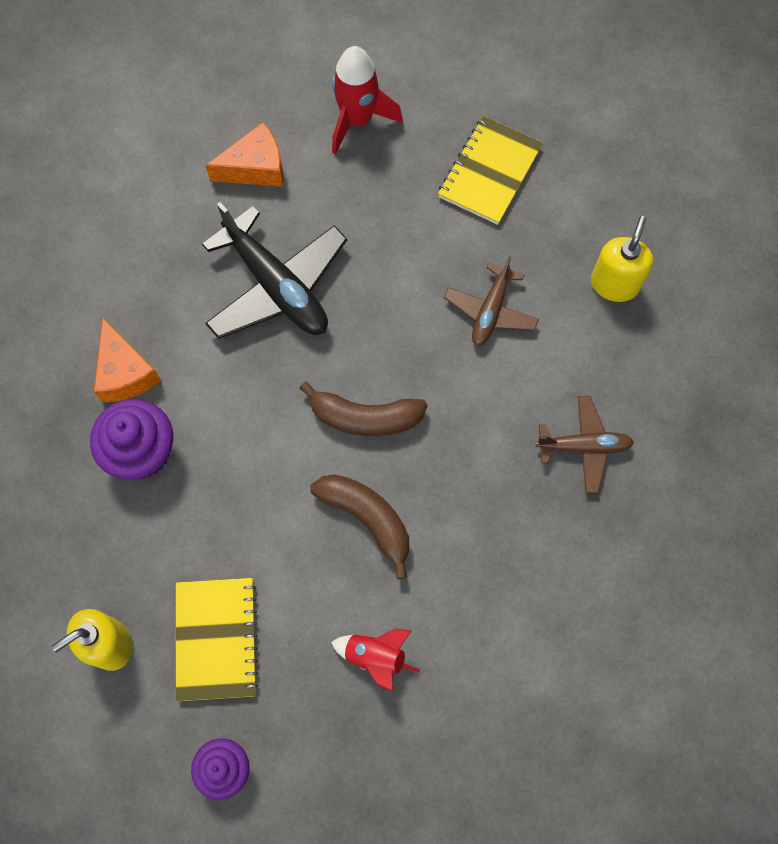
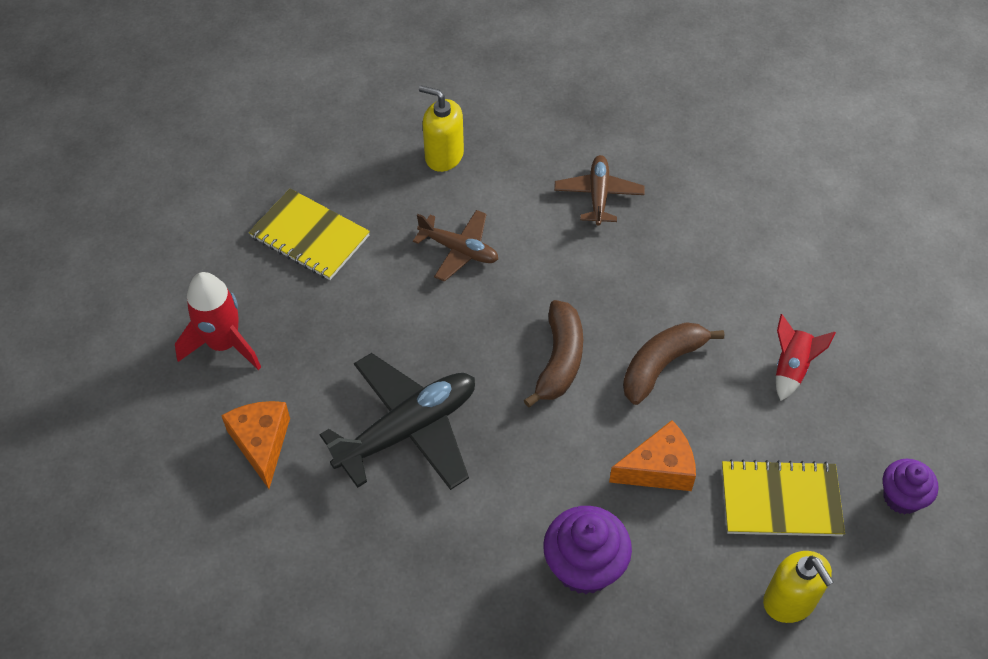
camera: 85 degrees left, 15 degrees down
orange cheese [94,318,161,402] -> orange cheese moved to [609,420,696,491]

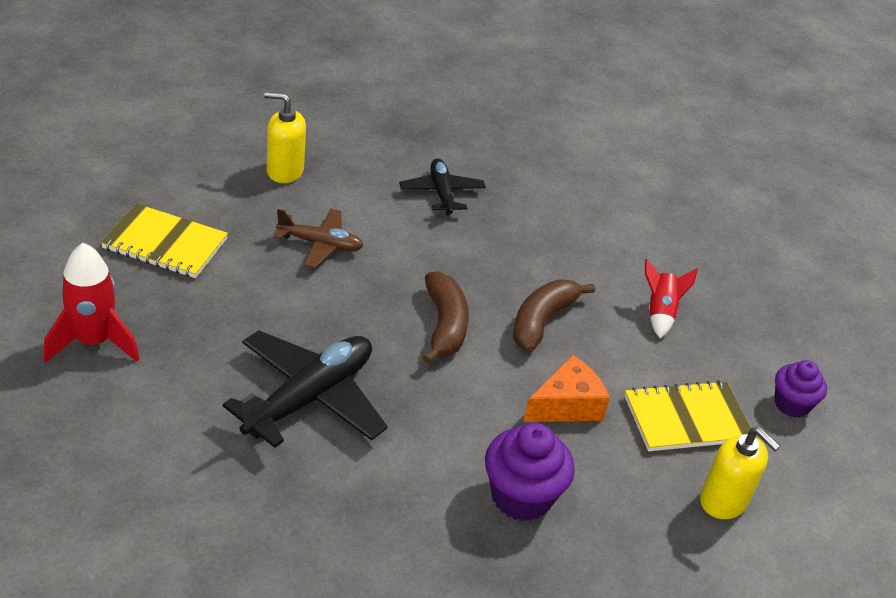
camera: 20 degrees left, 15 degrees down
orange cheese [221,401,290,489] -> none
brown plane [554,155,644,226] -> black plane [399,158,486,215]

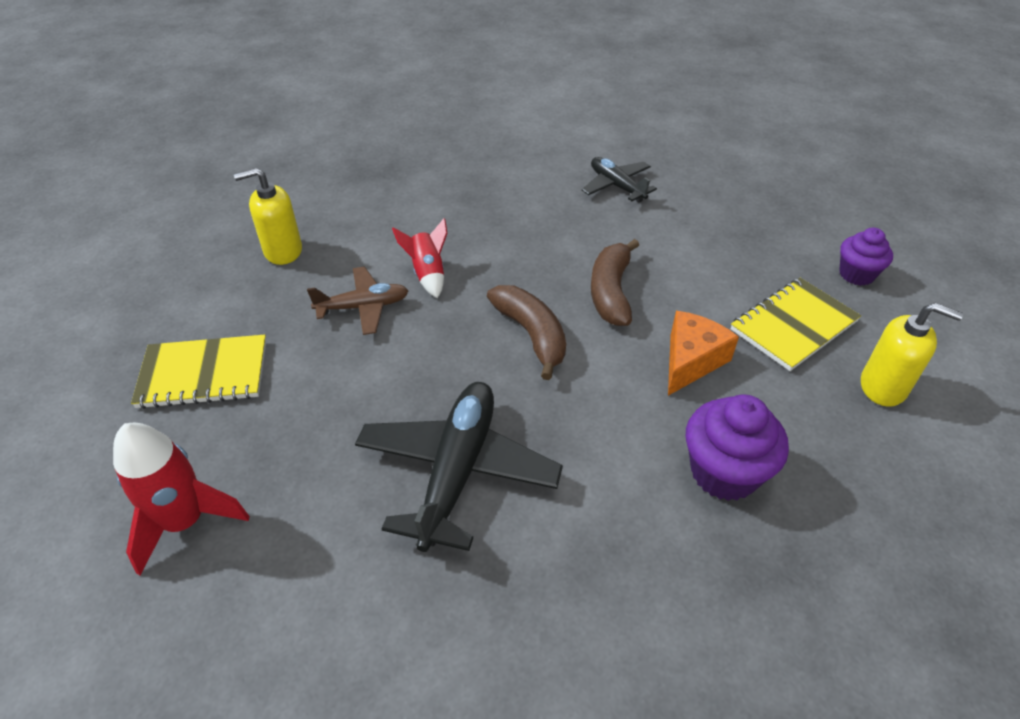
camera: 20 degrees left, 5 degrees up
black plane [399,158,486,215] -> black plane moved to [582,157,657,202]
red rocket [645,259,698,338] -> red rocket moved to [392,218,447,298]

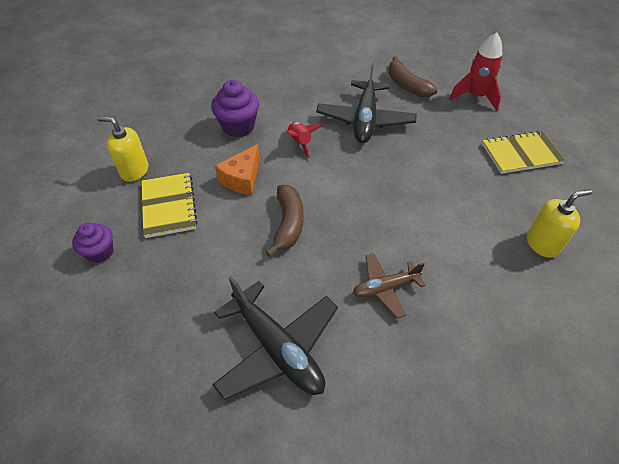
camera: 175 degrees right, 5 degrees up
brown plane [307,267,408,335] -> brown plane moved to [353,253,426,319]
red rocket [392,218,447,298] -> red rocket moved to [287,122,322,158]
brown banana [487,285,566,380] -> brown banana moved to [388,56,438,98]
black plane [582,157,657,202] -> black plane [212,276,338,400], size x1.72
yellow notebook [731,278,861,371] -> yellow notebook turned 60 degrees counterclockwise [142,173,198,238]

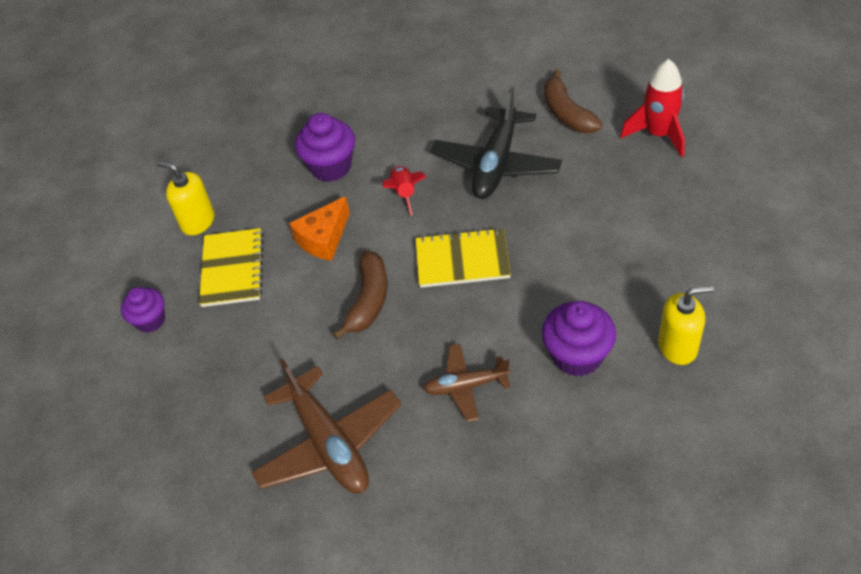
camera: 15 degrees right, 0 degrees up
black plane [212,276,338,400] -> brown plane [251,359,401,493]
yellow notebook [482,131,566,174] -> yellow notebook moved to [415,227,511,288]
none -> purple cupcake [542,301,616,377]

